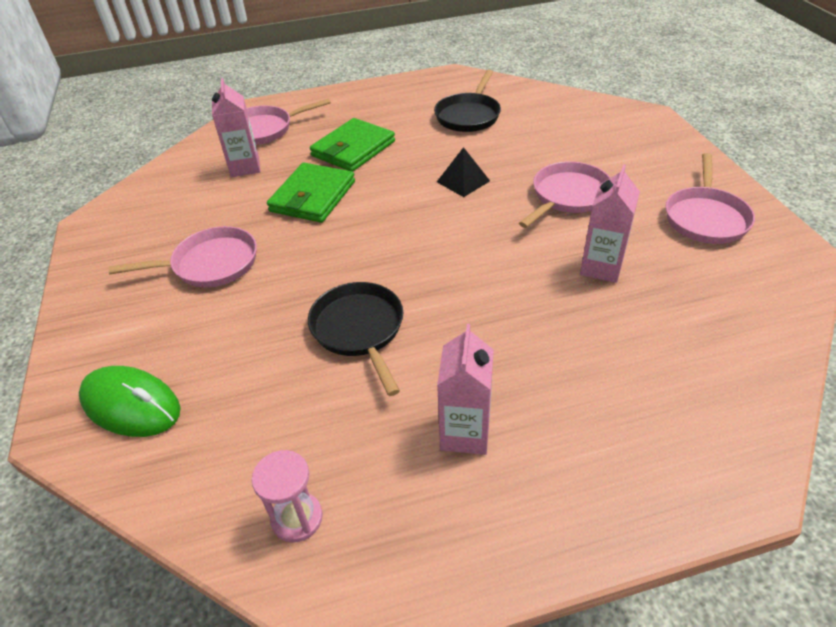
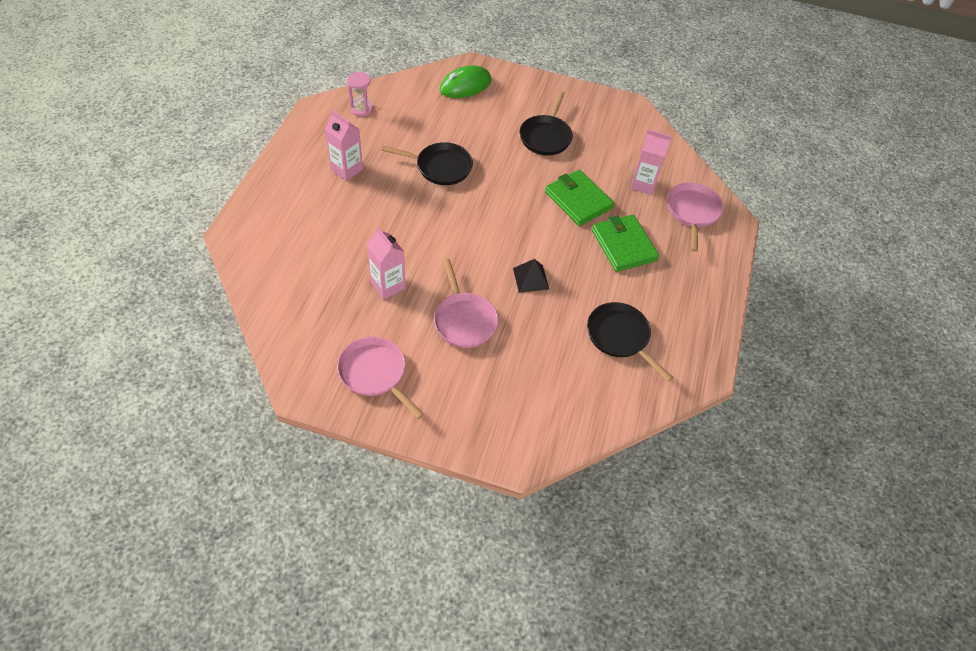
camera: 115 degrees right, 10 degrees up
pink pan [108,226,257,287] -> black pan [520,91,573,155]

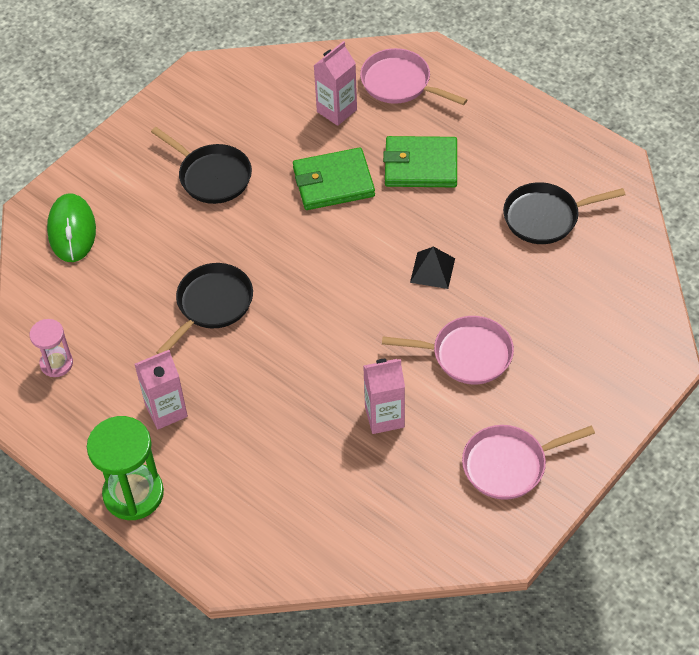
camera: 60 degrees left, 0 degrees up
none -> green hourglass [87,416,164,520]

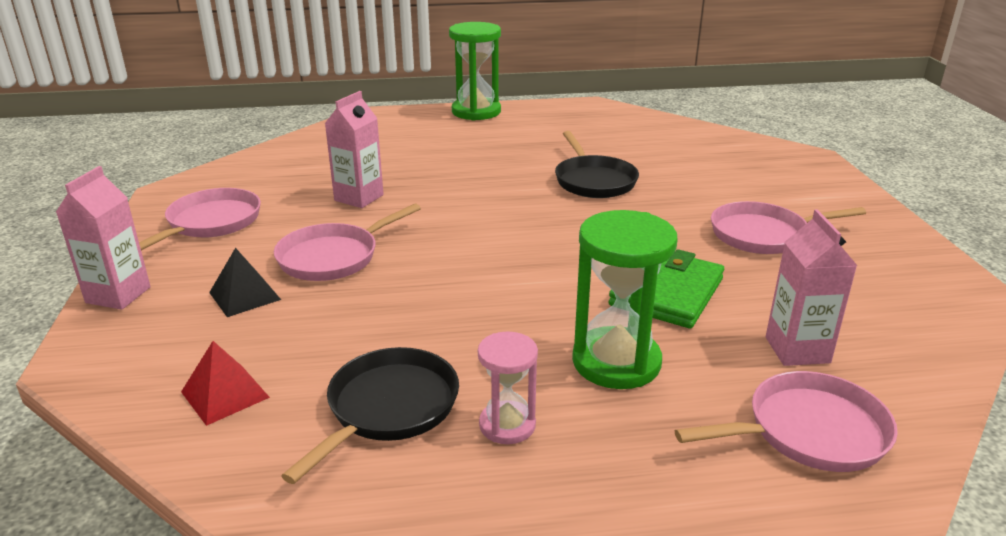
camera: 130 degrees right, 25 degrees down
pink hourglass [29,319,73,377] -> pink hourglass moved to [478,332,538,444]
green mouse [47,193,96,262] -> none
pink carton [134,350,188,430] -> pink carton moved to [56,166,151,310]
black pan [151,127,252,204] -> pink pan [711,201,866,254]
green wallet [383,136,457,187] -> green hourglass [572,210,677,389]
black pyramid [410,247,455,289] -> black pyramid moved to [209,248,281,317]
none -> red pyramid [181,341,270,426]

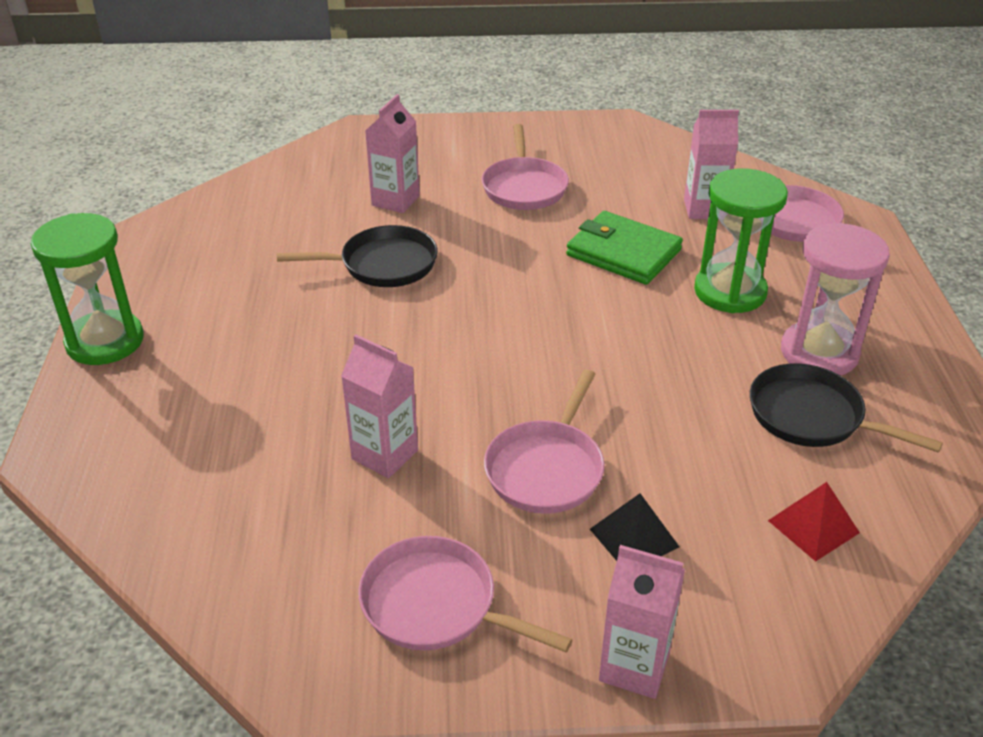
camera: 85 degrees left, 10 degrees up
pink pan [274,204,421,281] -> pink pan turned 60 degrees clockwise [484,369,605,514]
pink hourglass [478,332,538,444] -> pink hourglass [781,223,890,376], size x1.73
none -> pink carton [365,94,420,213]

